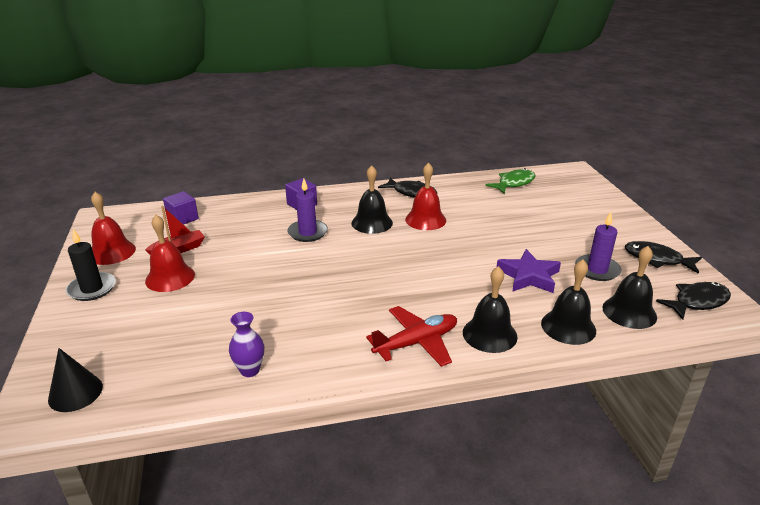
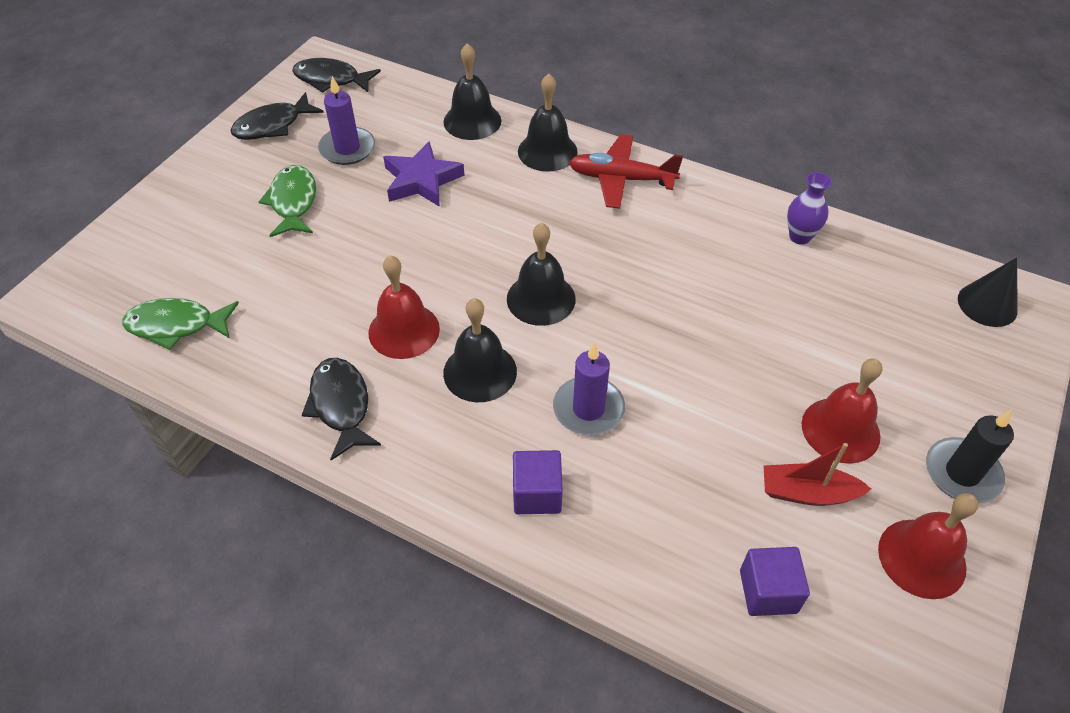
camera: 140 degrees left, 20 degrees up
black bell [602,246,657,329] -> black bell moved to [507,223,576,326]
black fish [625,241,702,274] -> black fish turned 75 degrees clockwise [230,92,324,140]
none -> green fish [259,165,316,237]

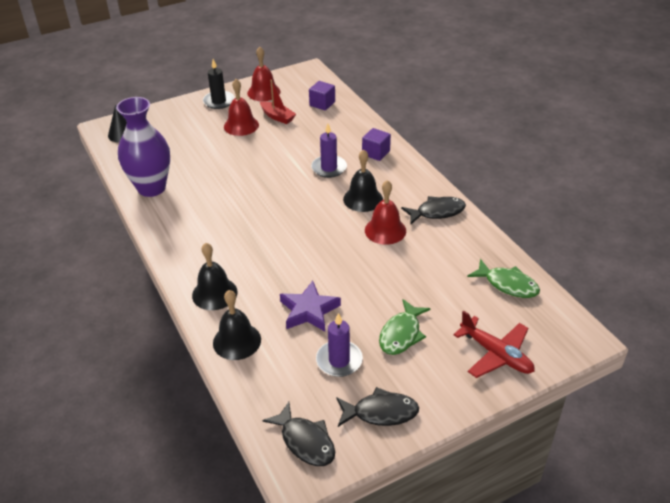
camera: 145 degrees left, 10 degrees down
black fish [302,358,381,460] -> black fish turned 120 degrees counterclockwise [401,196,466,225]
black bell [507,223,576,326] -> none
red plane [569,134,683,209] -> red plane moved to [453,311,535,378]
purple vase [787,172,832,245] -> purple vase [116,97,170,197], size x2.18

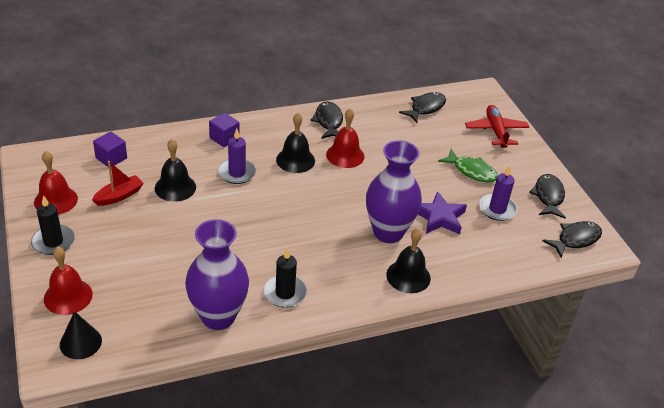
camera: 85 degrees left, 0 degrees up
black bell [213,290,261,360] -> black bell moved to [155,139,196,202]
red bell [224,79,259,136] -> red bell moved to [44,247,93,315]
red plane [453,311,535,378] -> red plane turned 60 degrees counterclockwise [465,105,529,148]
green fish [467,259,540,298] -> black fish [399,92,446,123]
none -> black candle [264,247,307,308]
none -> purple vase [366,140,422,243]

